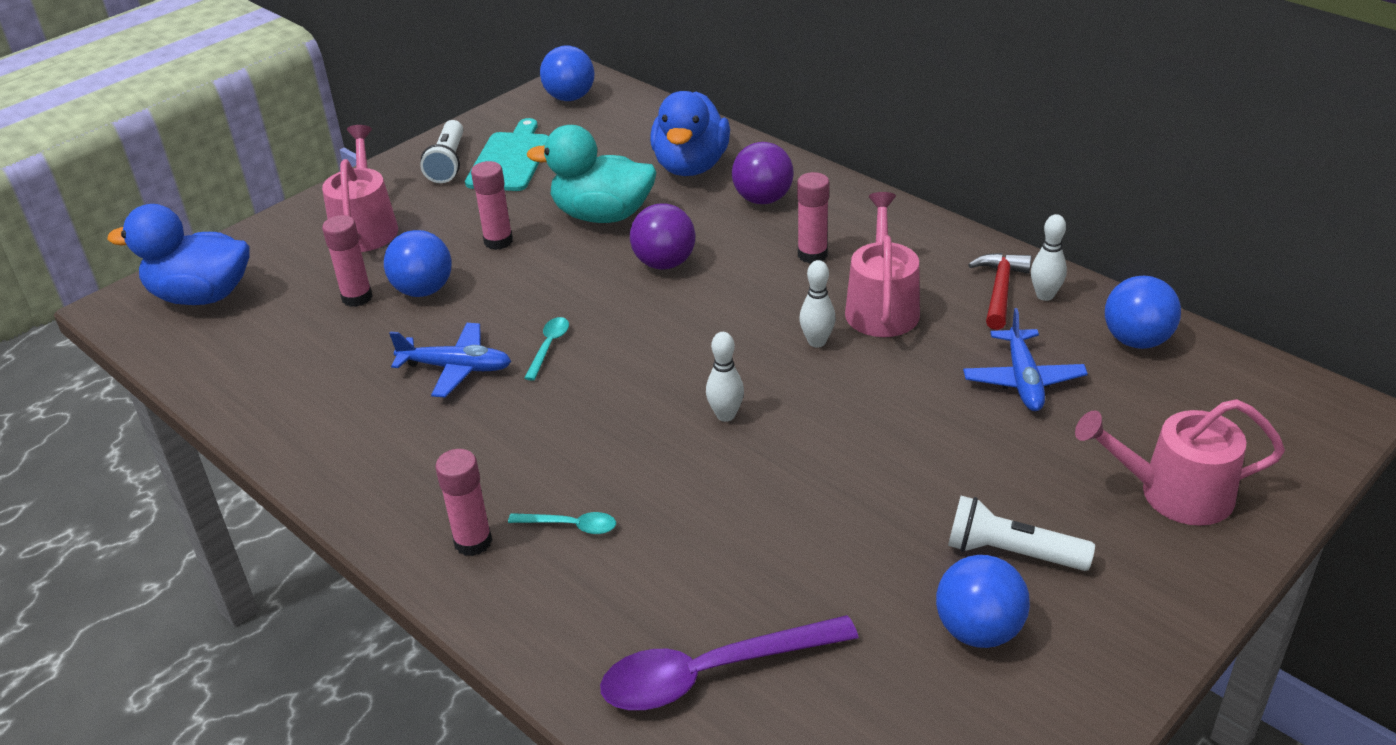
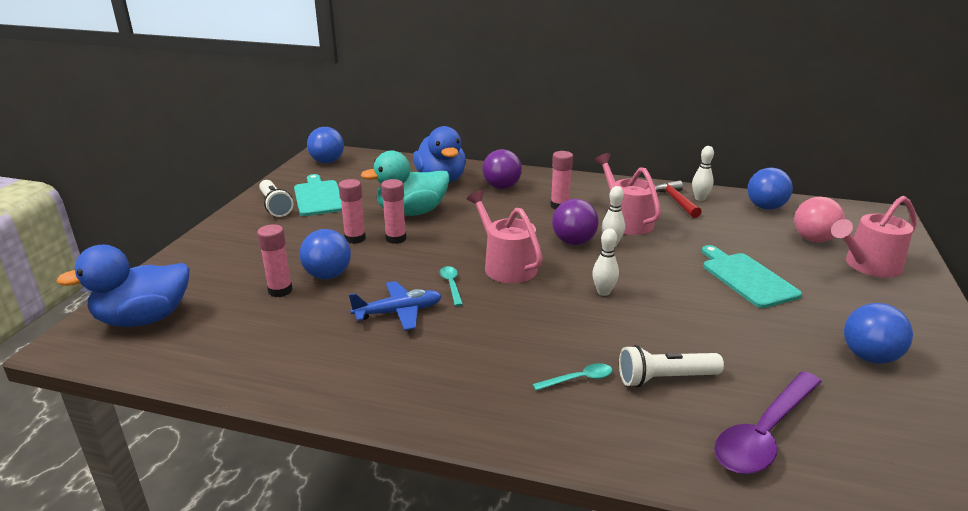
camera: 30 degrees left, 10 degrees down
pink watering can [322,125,398,252] -> pink watering can moved to [467,190,543,283]
pink glue stick [435,449,492,556] -> pink glue stick moved to [381,179,407,244]
purple ball [630,203,696,270] -> purple ball moved to [552,199,599,245]
white flashlight [948,496,1095,571] -> white flashlight moved to [619,345,724,387]
blue plane [963,308,1088,411] -> none
none -> turquoise cutting board [702,245,802,308]
none -> pink ball [794,197,845,243]

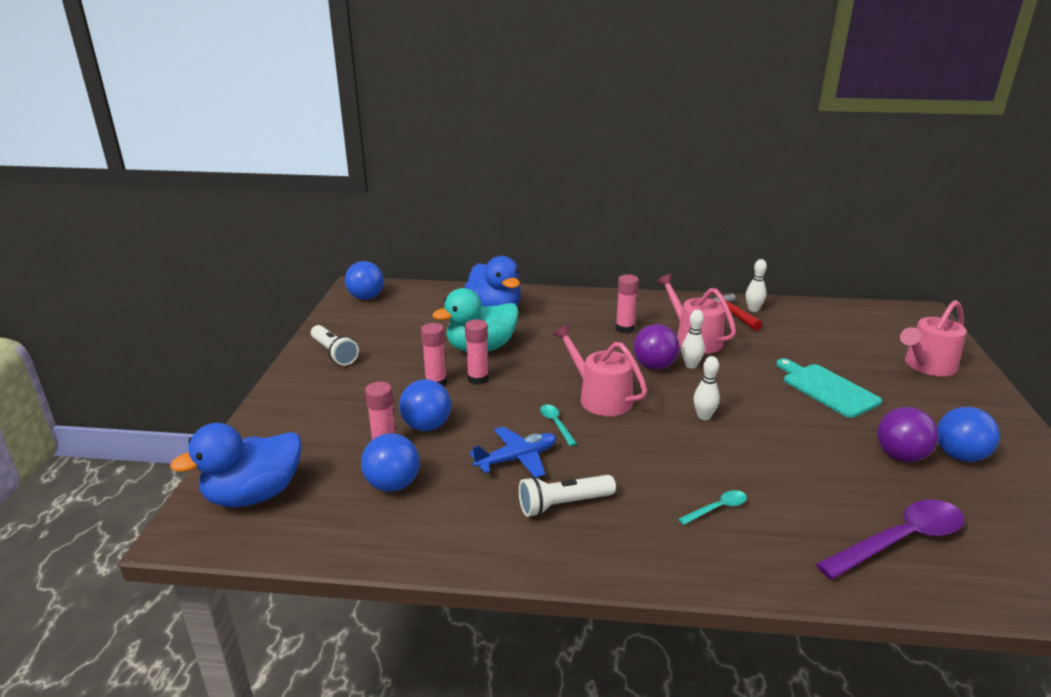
camera: 10 degrees left, 0 degrees up
turquoise cutting board [294,174,342,216] -> none
purple ball [482,149,522,189] -> purple ball moved to [877,407,939,462]
white flashlight [619,345,724,387] -> white flashlight moved to [519,475,616,517]
purple spoon [714,371,822,474] -> purple spoon turned 150 degrees counterclockwise [816,499,964,579]
blue ball [747,168,793,210] -> blue ball moved to [361,433,420,492]
pink ball [794,197,845,243] -> none

